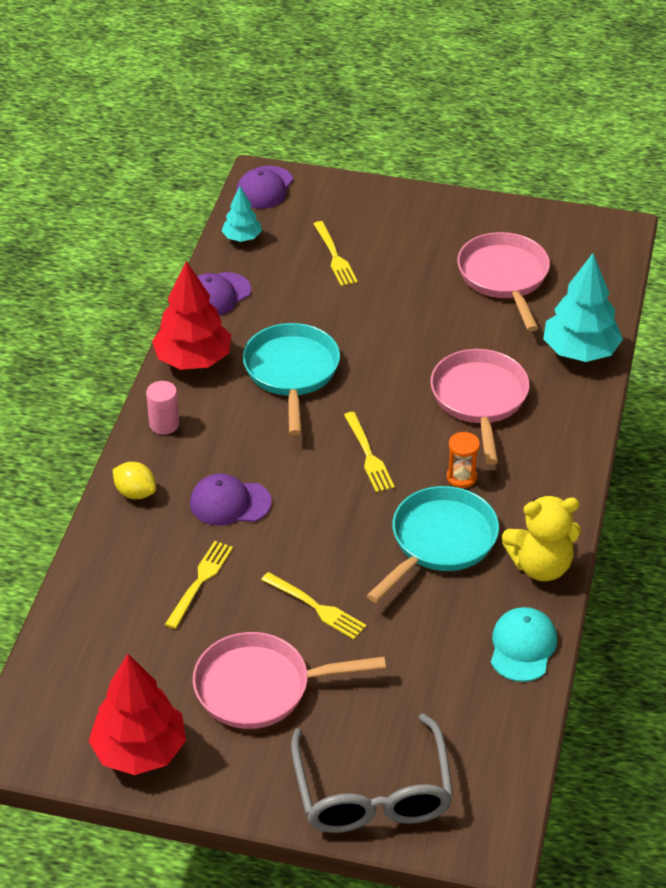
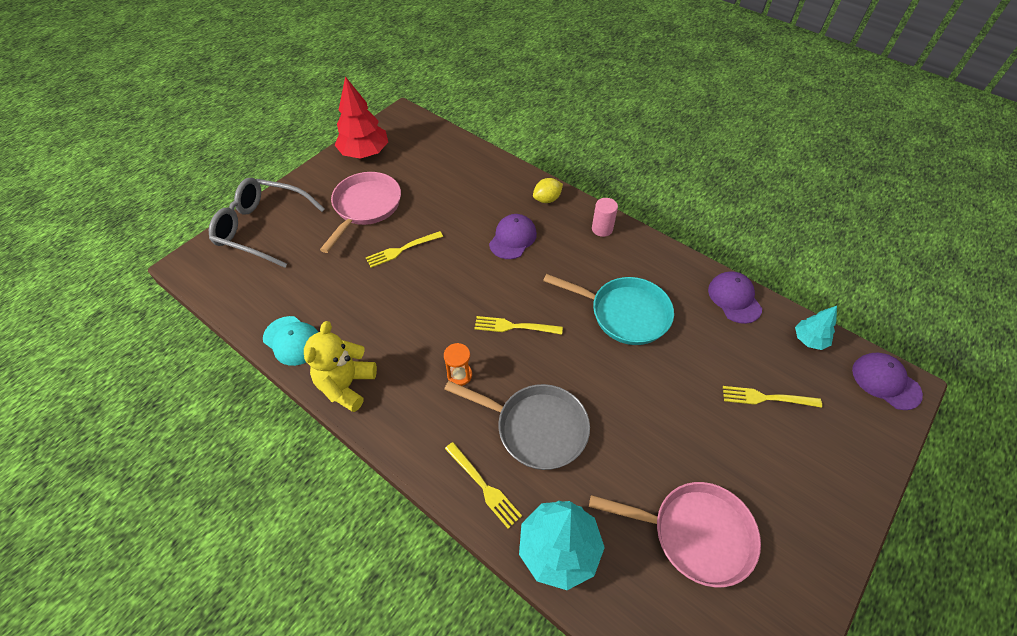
camera: 115 degrees right, 10 degrees up
red tree [152,261,232,370] -> none
yellow fork [165,541,233,629] -> yellow fork moved to [445,442,522,529]
turquoise pan [366,486,499,603] -> none
pink pan [431,349,529,465] -> grey pan [444,381,590,470]

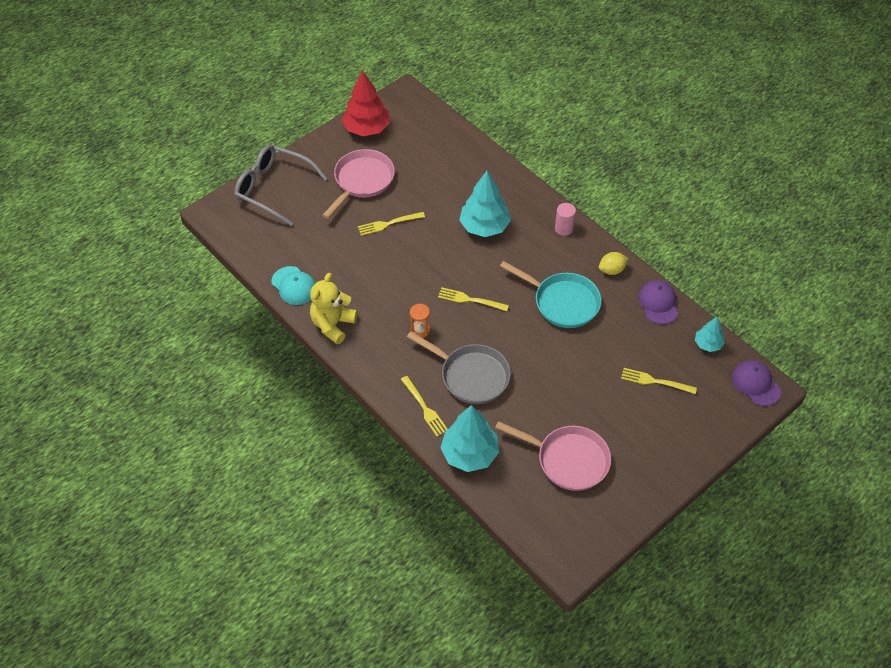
camera: 10 degrees right, 0 degrees up
purple cap [489,214,537,259] -> turquoise tree [459,171,511,237]
yellow lemon [533,178,563,203] -> yellow lemon moved to [599,252,629,275]

